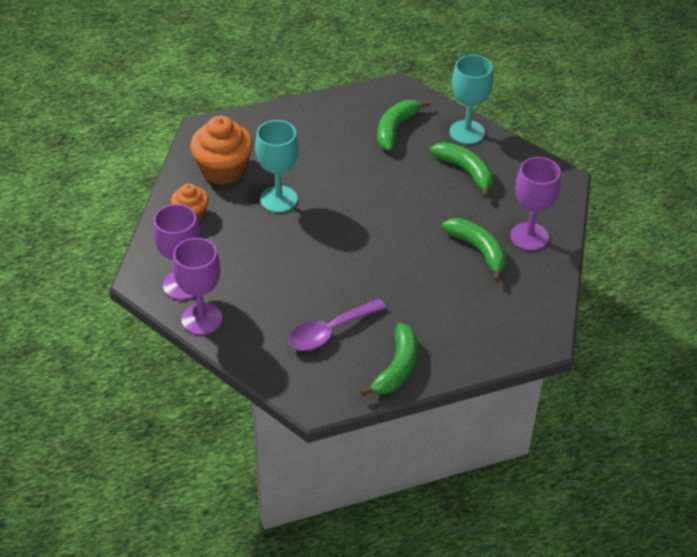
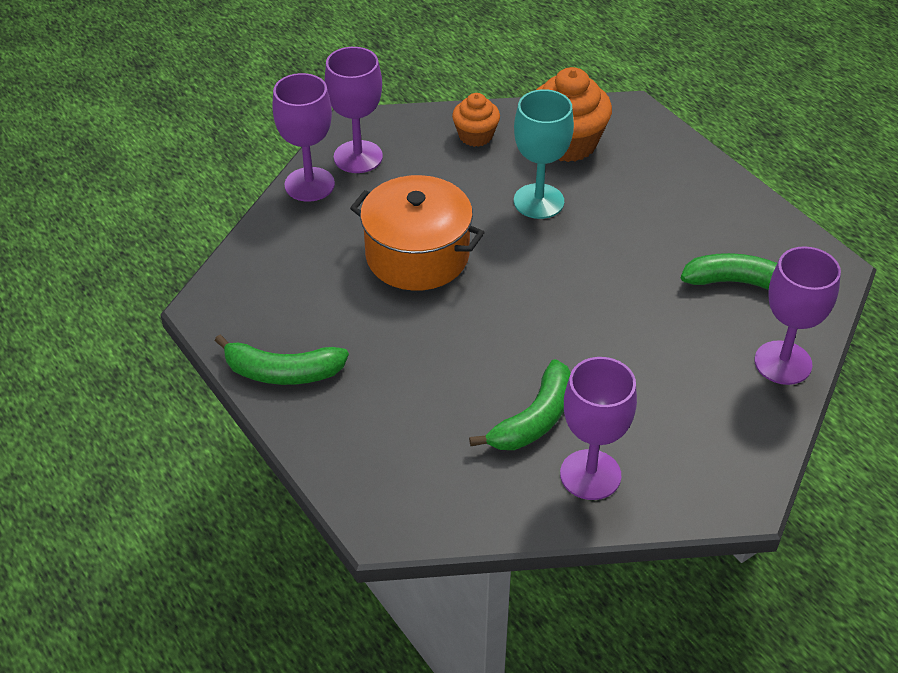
camera: 75 degrees right, 0 degrees up
purple spoon [288,299,387,350] -> none
green banana [430,142,493,198] -> none
turquoise goblet [449,55,493,144] -> purple goblet [754,246,841,385]
none -> orange pot [350,175,485,291]

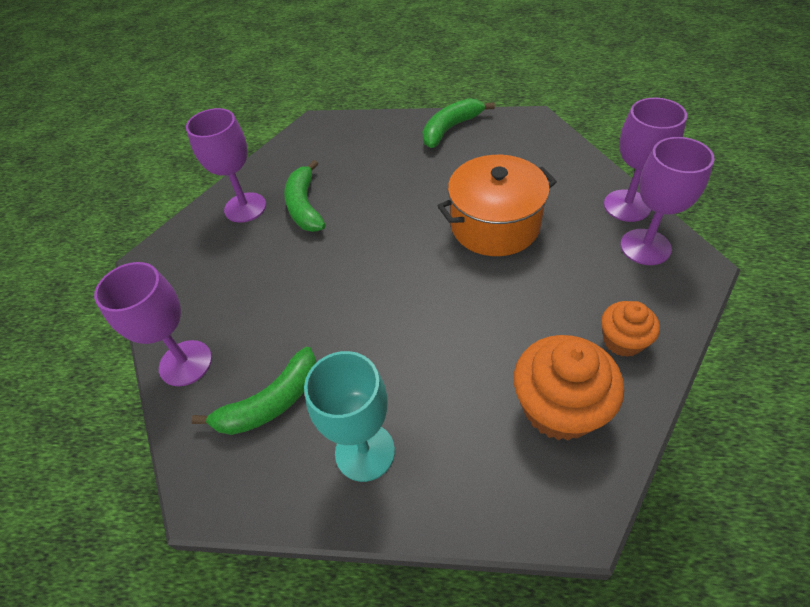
camera: 135 degrees right, 5 degrees up
turquoise goblet [514,89,574,219] -> turquoise goblet moved to [304,351,395,482]

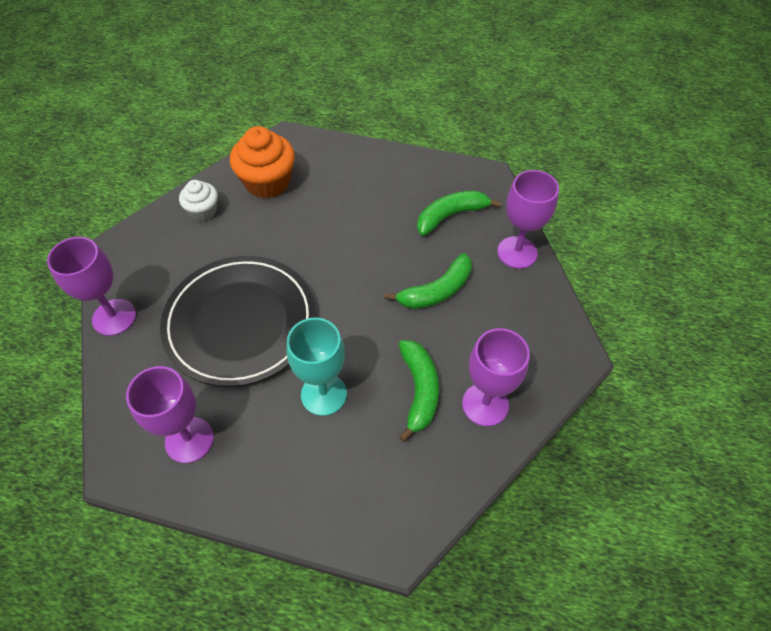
camera: 175 degrees left, 5 degrees up
turquoise goblet [304,351,395,482] -> turquoise goblet moved to [287,318,347,416]
green banana [423,98,495,148] -> green banana moved to [385,253,472,309]
orange pot [438,155,557,256] -> black plate [160,256,315,387]
orange cupcake [601,301,660,357] -> white cupcake [179,180,218,221]
purple goblet [620,137,715,265] -> purple goblet moved to [126,366,214,463]

